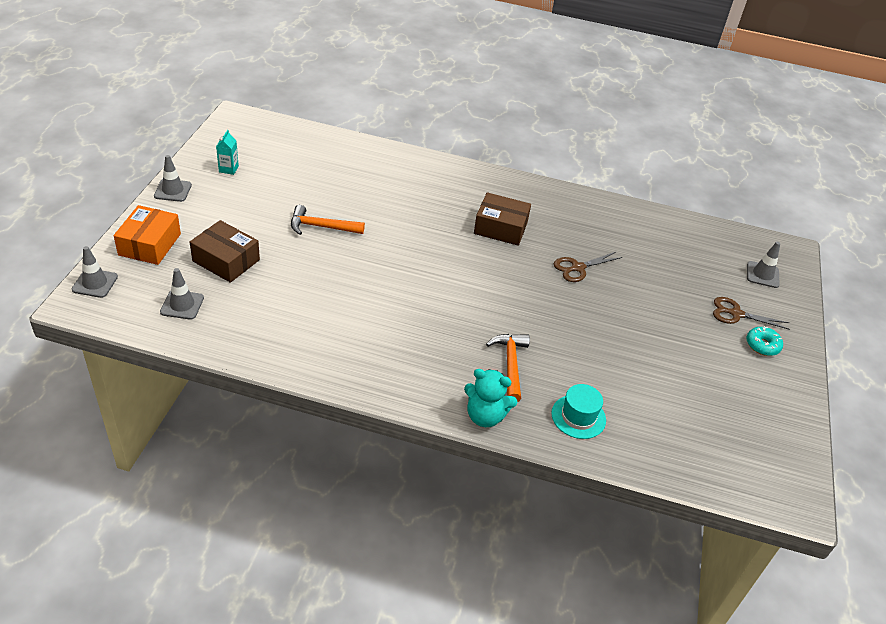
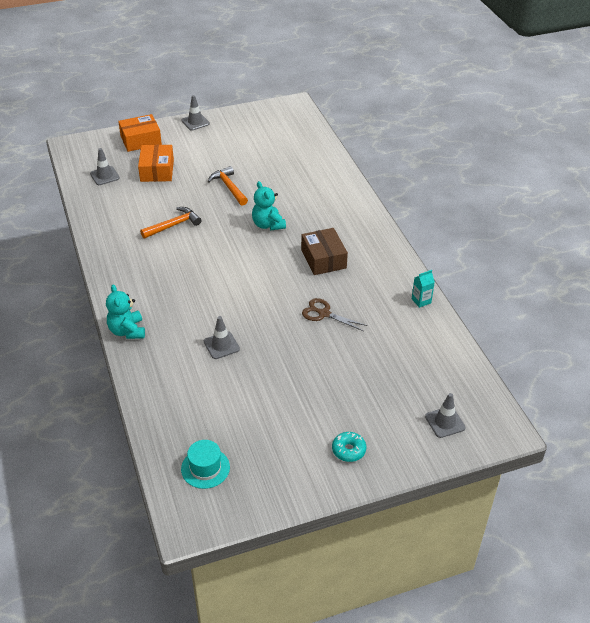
camera: 60 degrees right, 0 degrees up
grey traffic cone [72,246,118,298] -> grey traffic cone moved to [204,316,240,359]
brown box [190,220,260,283] -> orange box [138,145,174,182]
turquoise carton [216,130,239,175] -> turquoise carton moved to [412,270,435,308]
orange hammer [486,334,530,402] -> orange hammer moved to [140,207,201,239]
turquoise hat [551,384,606,439] -> turquoise hat moved to [181,440,230,489]
brown scissors [713,297,790,330] -> none
none -> turquoise teddy bear [252,181,286,230]

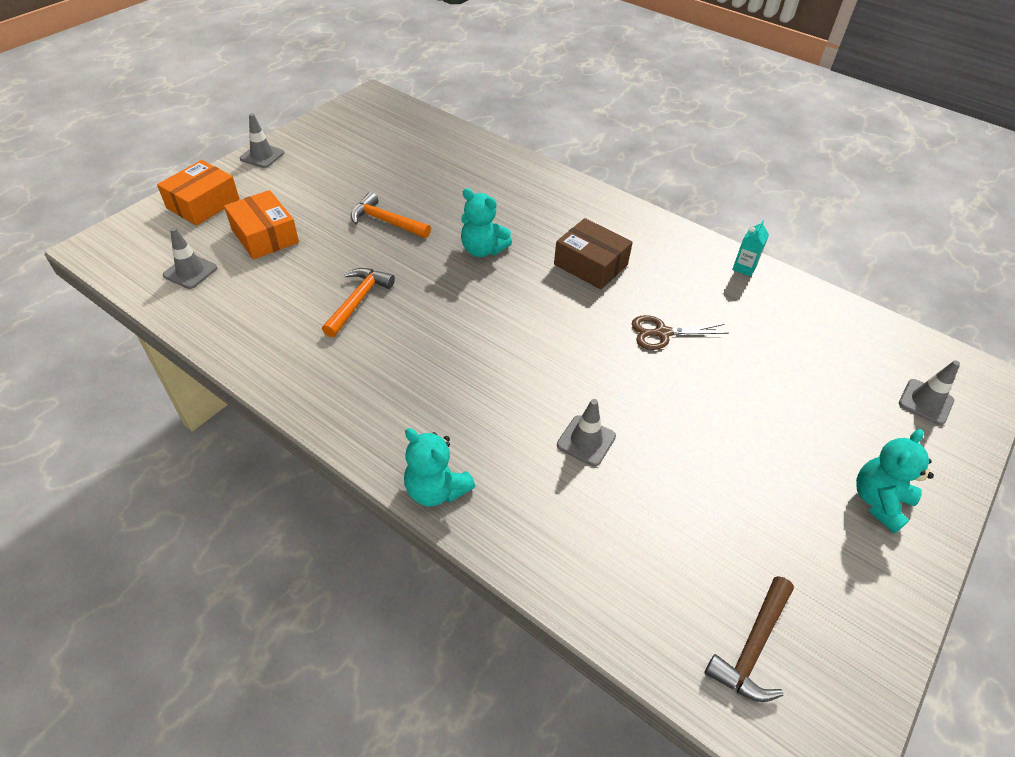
camera: 35 degrees left, 5 degrees up
turquoise hat [181,440,230,489] -> brown hammer [705,576,794,702]
turquoise donut [332,432,366,462] -> turquoise teddy bear [856,429,934,534]

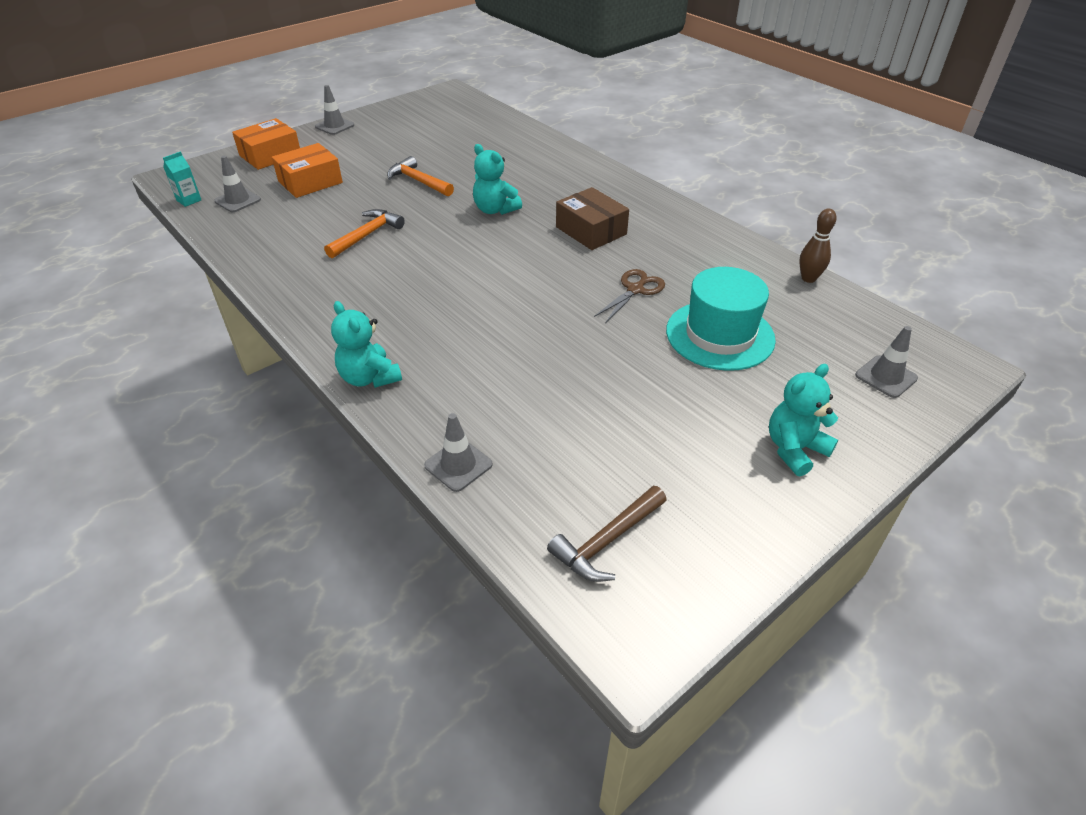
camera: 15 degrees right, 5 degrees down
orange box [224,190,299,259] -> orange box turned 75 degrees clockwise [272,143,343,198]
grey traffic cone [557,399,616,466] -> grey traffic cone moved to [424,413,493,492]
brown scissors [632,315,729,350] -> brown scissors turned 120 degrees clockwise [594,269,665,323]
turquoise carton [732,220,769,277] -> turquoise carton moved to [163,151,201,207]
none -> turquoise hat [666,267,776,371]
none -> brown bowling pin [799,208,837,283]

